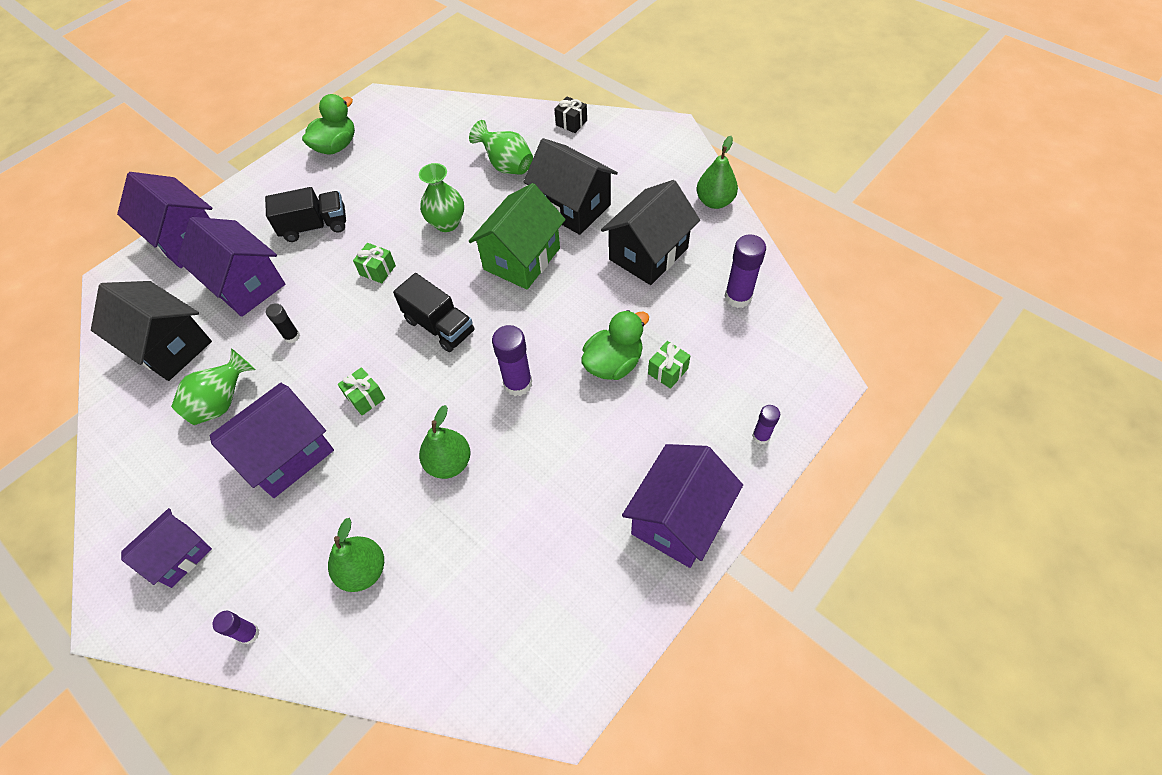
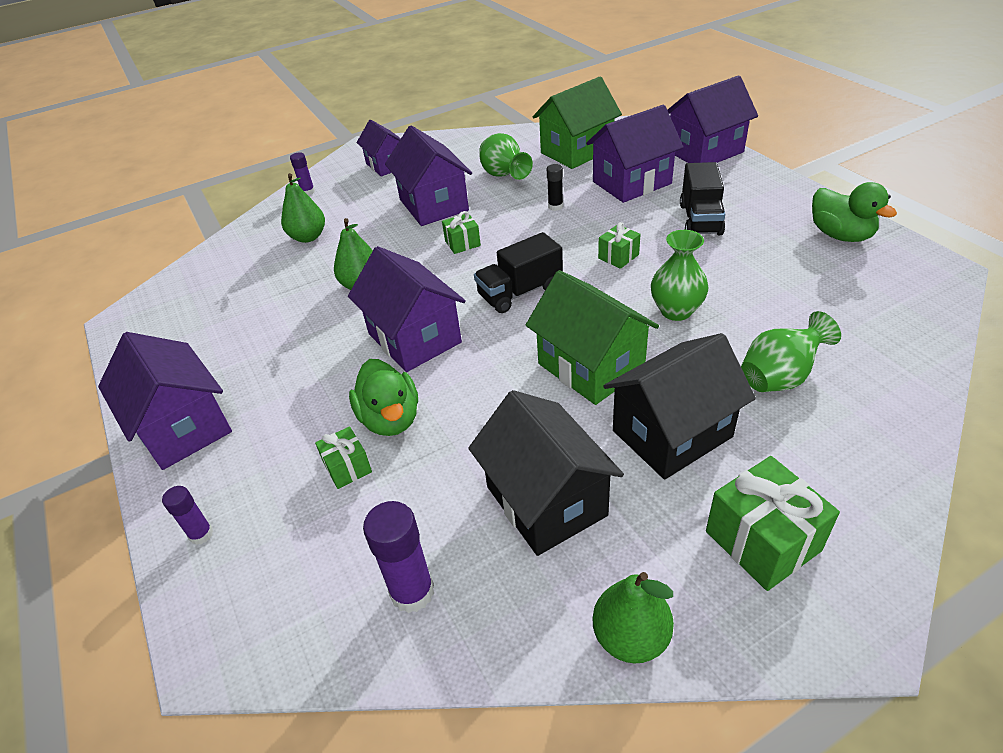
camera: 110 degrees right, 15 degrees down
black house [91,281,212,381] -> green house [533,77,622,169]
purple glue stick [492,325,532,396] -> purple house [348,246,466,372]
black gift [554,96,587,133] -> none
none -> green gift [706,456,840,591]

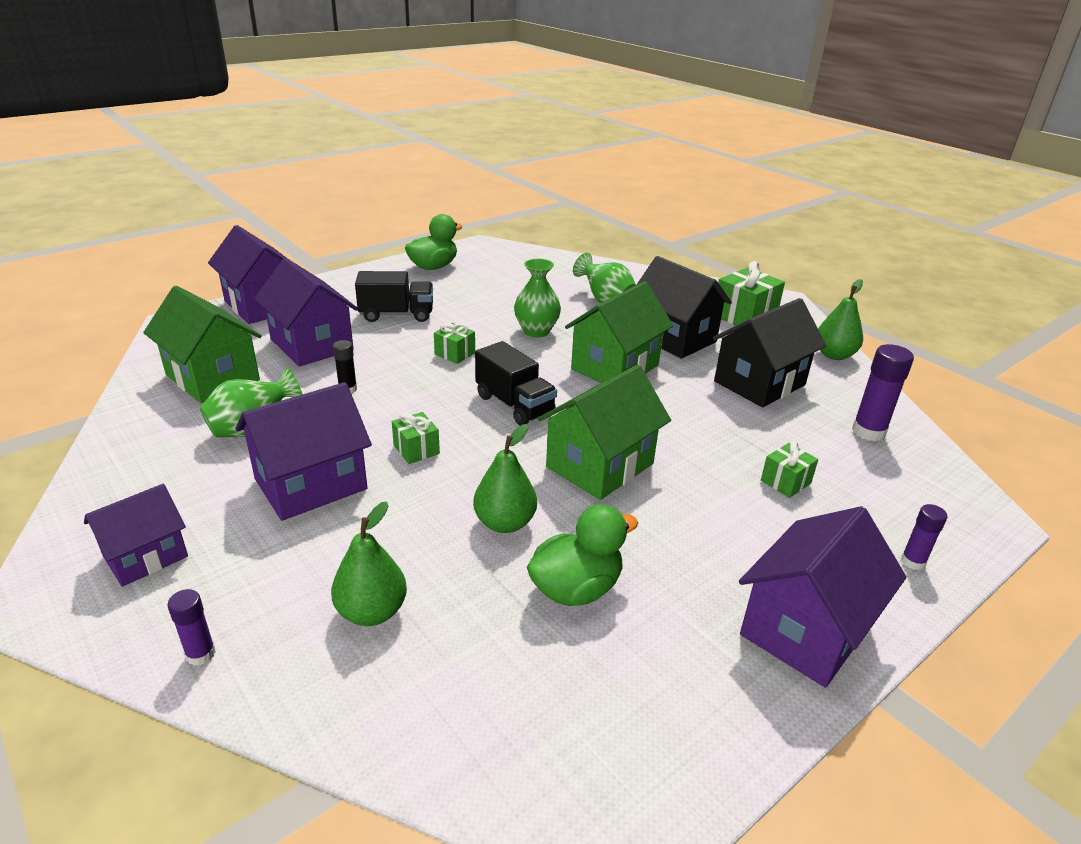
camera: 105 degrees left, 10 degrees down
purple house [348,246,466,372] -> green house [538,365,671,500]
green duck [349,359,418,436] -> green duck moved to [527,504,638,606]

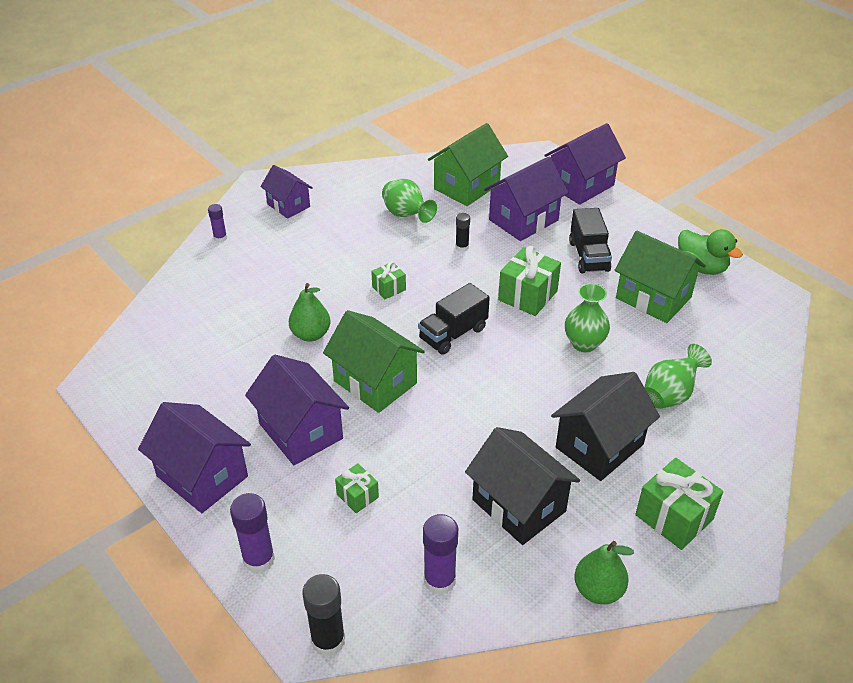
camera: 90 degrees right, 10 degrees up
purple house [235,382,372,521] -> purple house moved to [245,355,349,465]
green pear [331,501,407,626] -> none
green gift [434,323,475,364] -> green gift [498,246,561,316], size x1.79
green duck [527,504,638,606] -> none
green house [565,281,673,383] -> green house moved to [615,231,706,323]
purple glue stick [901,504,948,570] -> purple glue stick [230,493,275,573], size x1.72
none -> black glue stick [302,574,345,656]

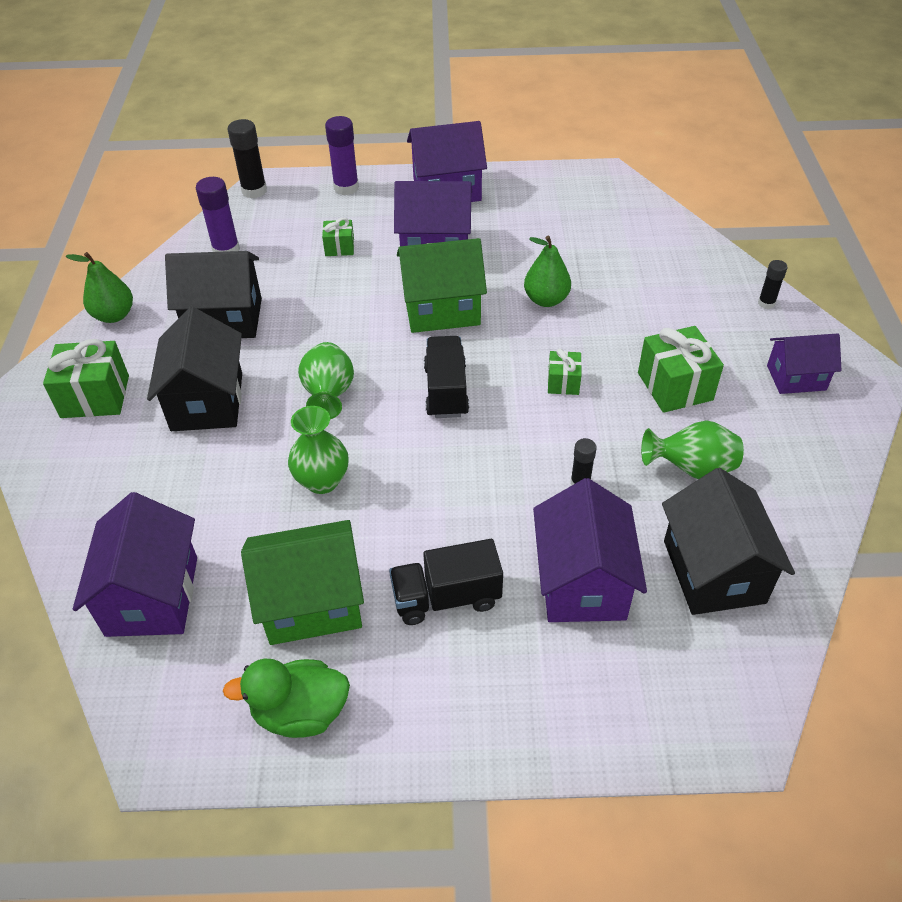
camera: 130 degrees right, 5 degrees up
purple glue stick [208,204,227,242] -> black glue stick [758,260,788,309]
green house [428,123,508,206] -> black house [662,468,795,615]
green gift [498,246,561,316] -> green gift moved to [638,326,724,413]
purple house [544,123,626,205] -> purple house moved to [73,492,197,637]
black truck [569,208,612,273] -> black truck turned 45 degrees counterclockwise [389,539,503,625]
green vase [644,344,712,409] -> green vase moved to [298,342,354,419]

